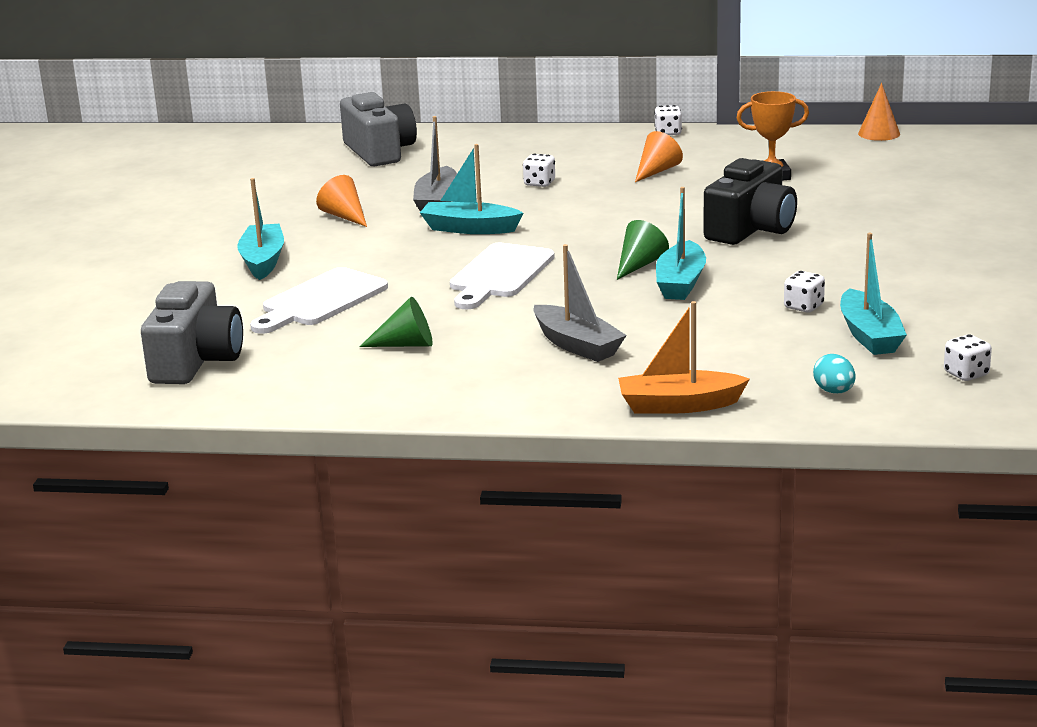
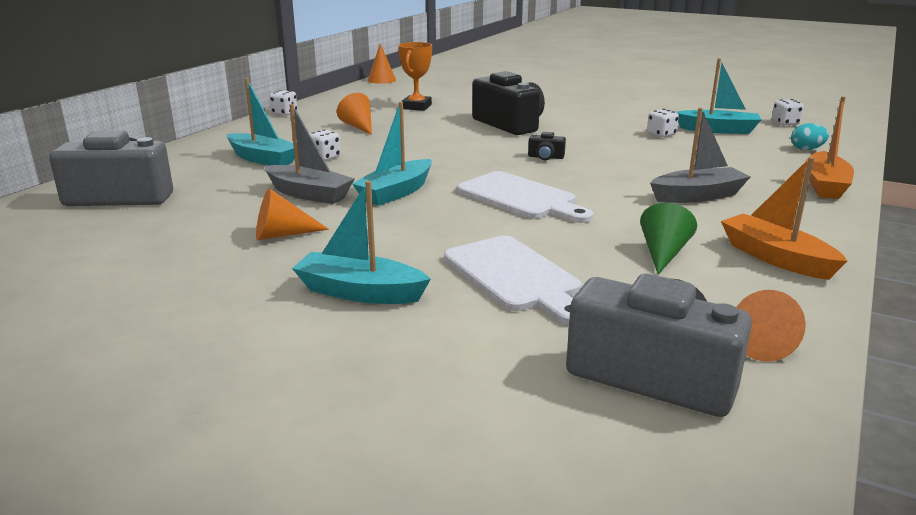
camera: 70 degrees left, 0 degrees up
green cone [617,220,669,280] -> black camera [528,132,566,160]
turquoise boat [656,187,706,300] -> turquoise boat moved to [227,78,295,165]
none -> orange boat [721,157,847,280]
none -> orange cone [736,290,806,362]

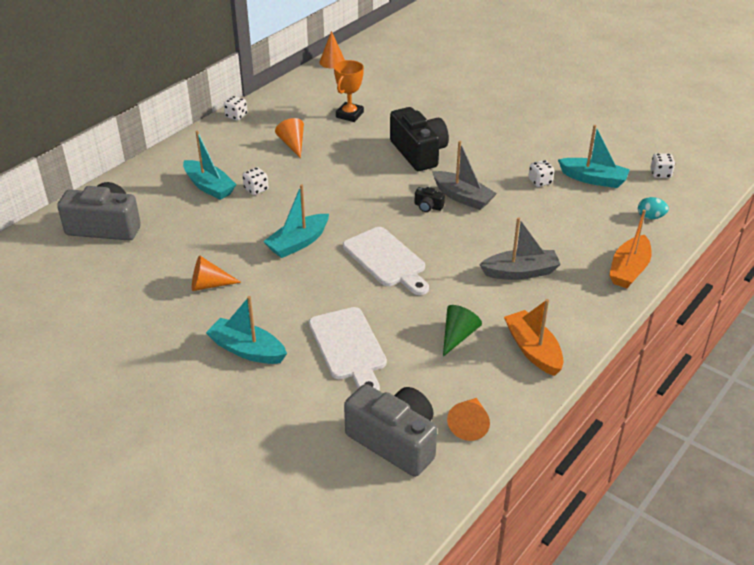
camera: 10 degrees right, 15 degrees up
grey boat [264,104,355,204] -> grey boat moved to [432,141,497,210]

